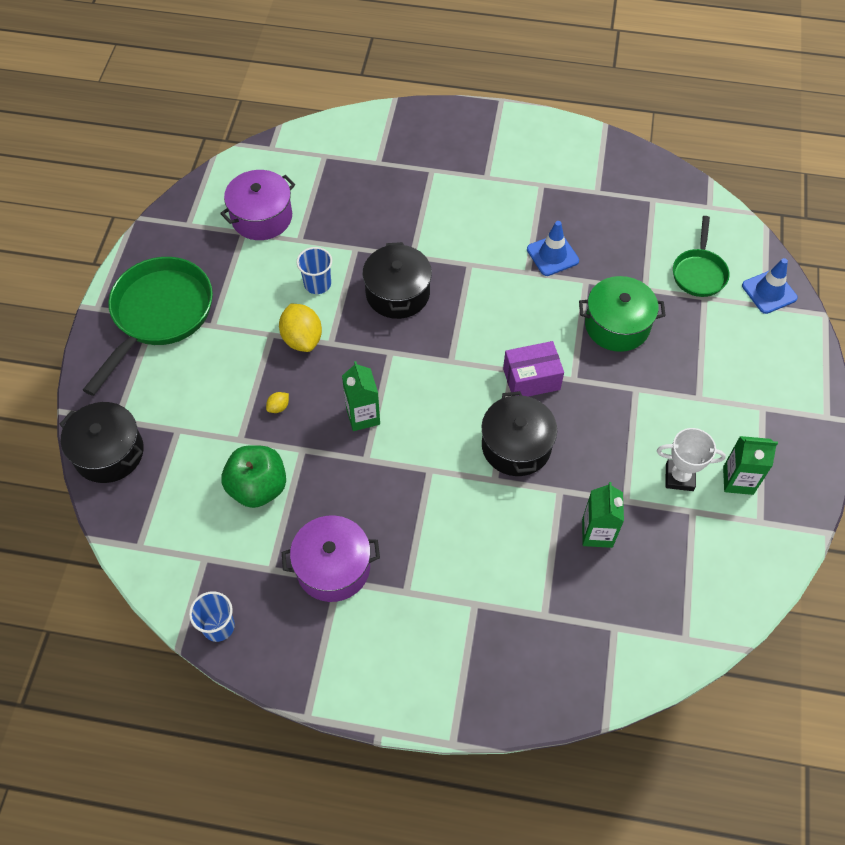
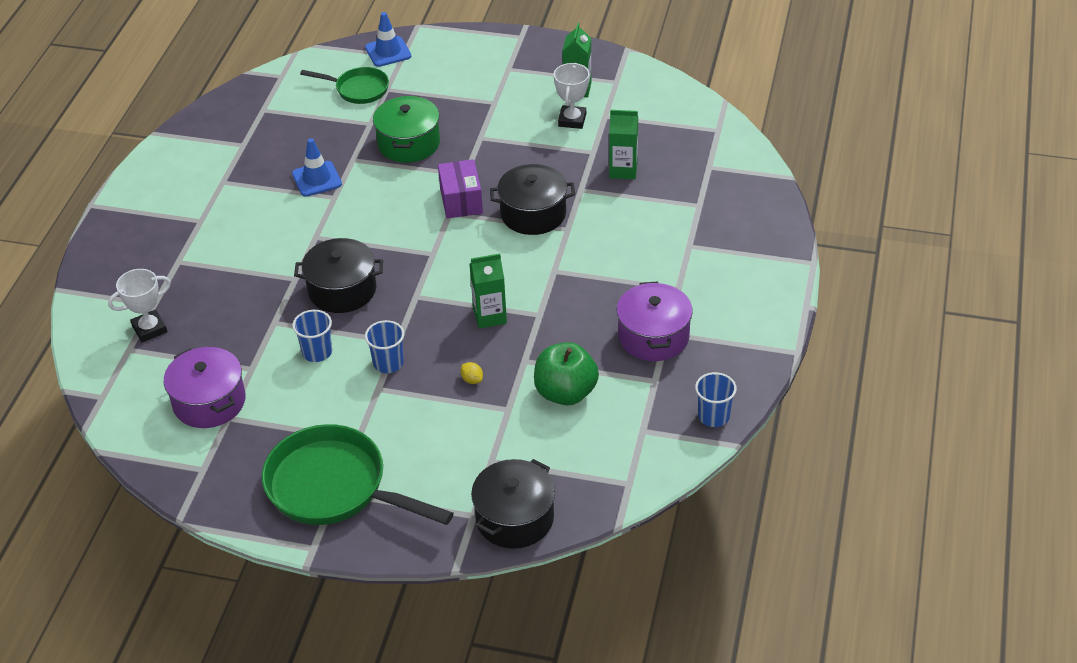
camera: 85 degrees left, 15 degrees down
yellow lemon [279,304,322,352] -> blue cup [365,320,404,373]
none -> white trophy [108,269,171,342]

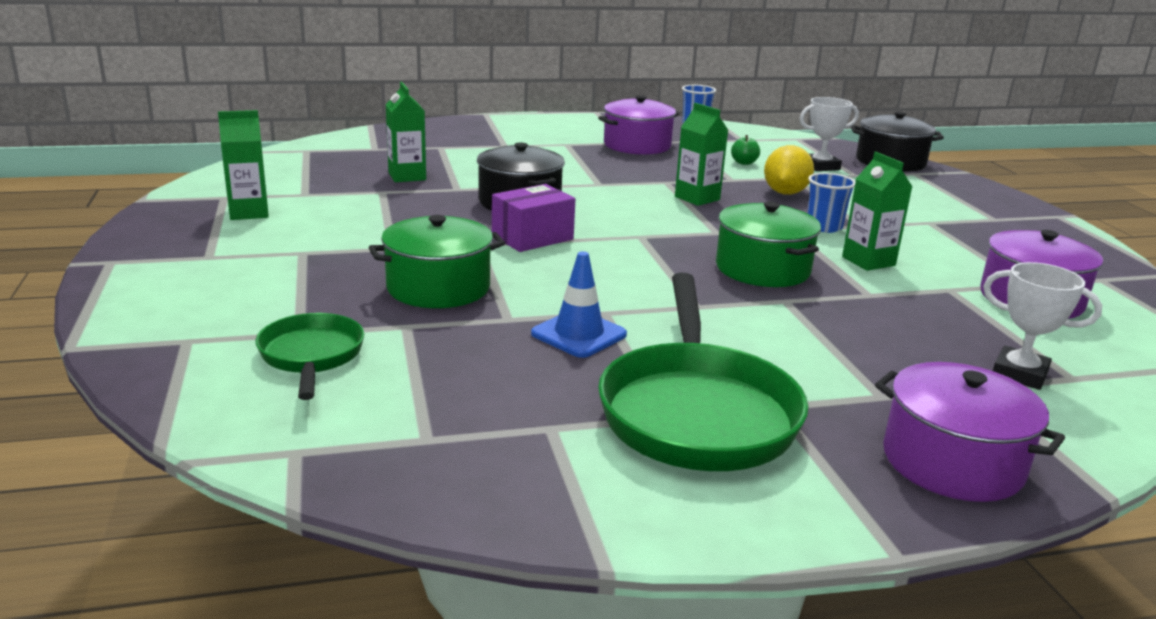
camera: 120 degrees left, 20 degrees down
green pan [262,424,454,525] -> green pan moved to [598,273,809,471]
blue cup [292,310,332,362] -> green carton [842,152,912,271]
black pot [294,238,383,313] -> green pot [716,202,821,287]
blue traffic cone [365,12,411,67] -> none
yellow lemon [460,362,483,384] -> yellow lemon [764,145,814,195], size x2.18
green apple [534,342,599,405] -> green apple [731,135,760,165], size x0.46
white trophy [554,63,589,129] -> white trophy moved to [799,97,859,171]
none -> purple pot [875,362,1065,502]

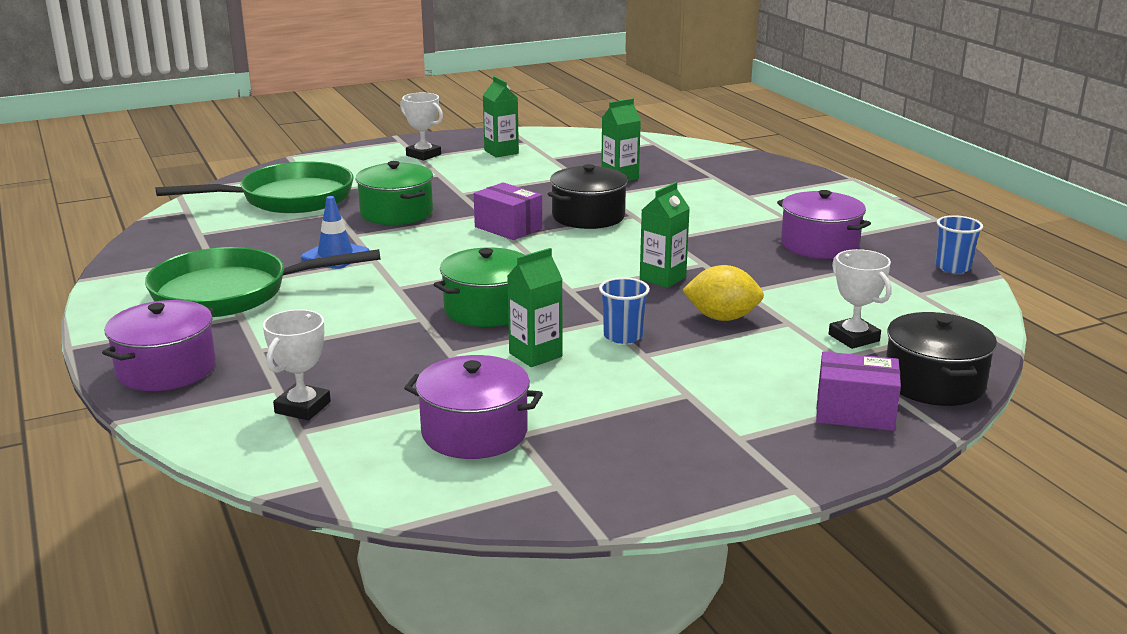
camera: 80 degrees right, 0 degrees up
green pan [256,313,365,400] -> green pan [156,161,353,213], size x1.79
green apple [731,135,760,165] -> none
none -> white trophy [400,93,443,161]
none -> purple box [816,351,901,431]

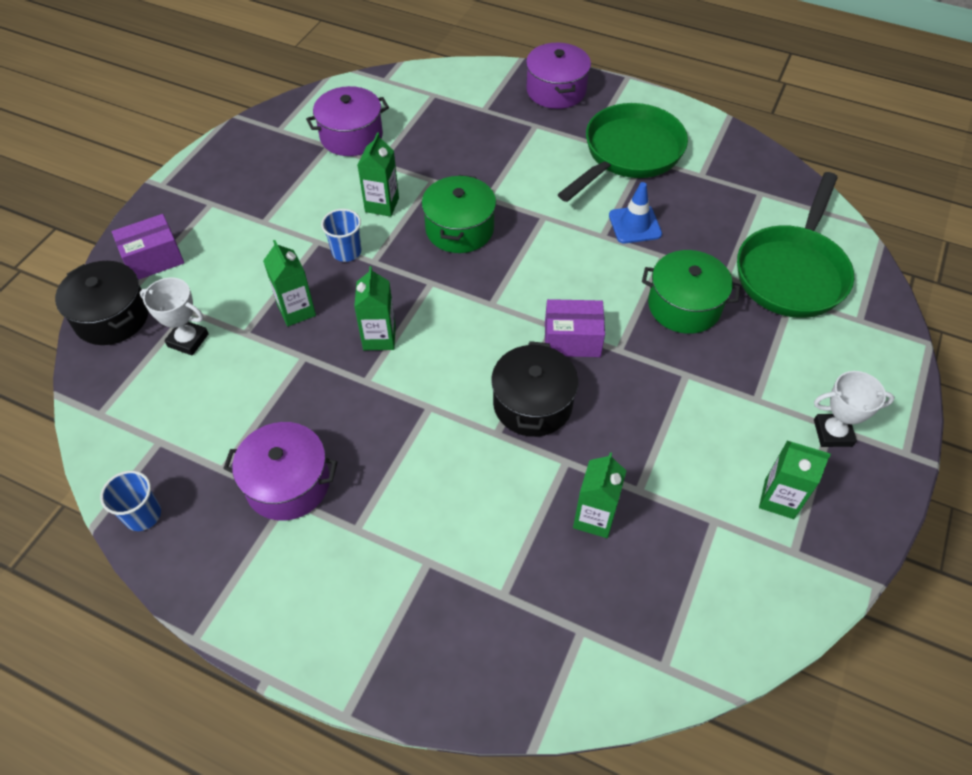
camera: 140 degrees right, 30 degrees up
white trophy [263,309,331,421] -> none
yellow lemon [682,265,764,321] -> green carton [263,240,316,326]

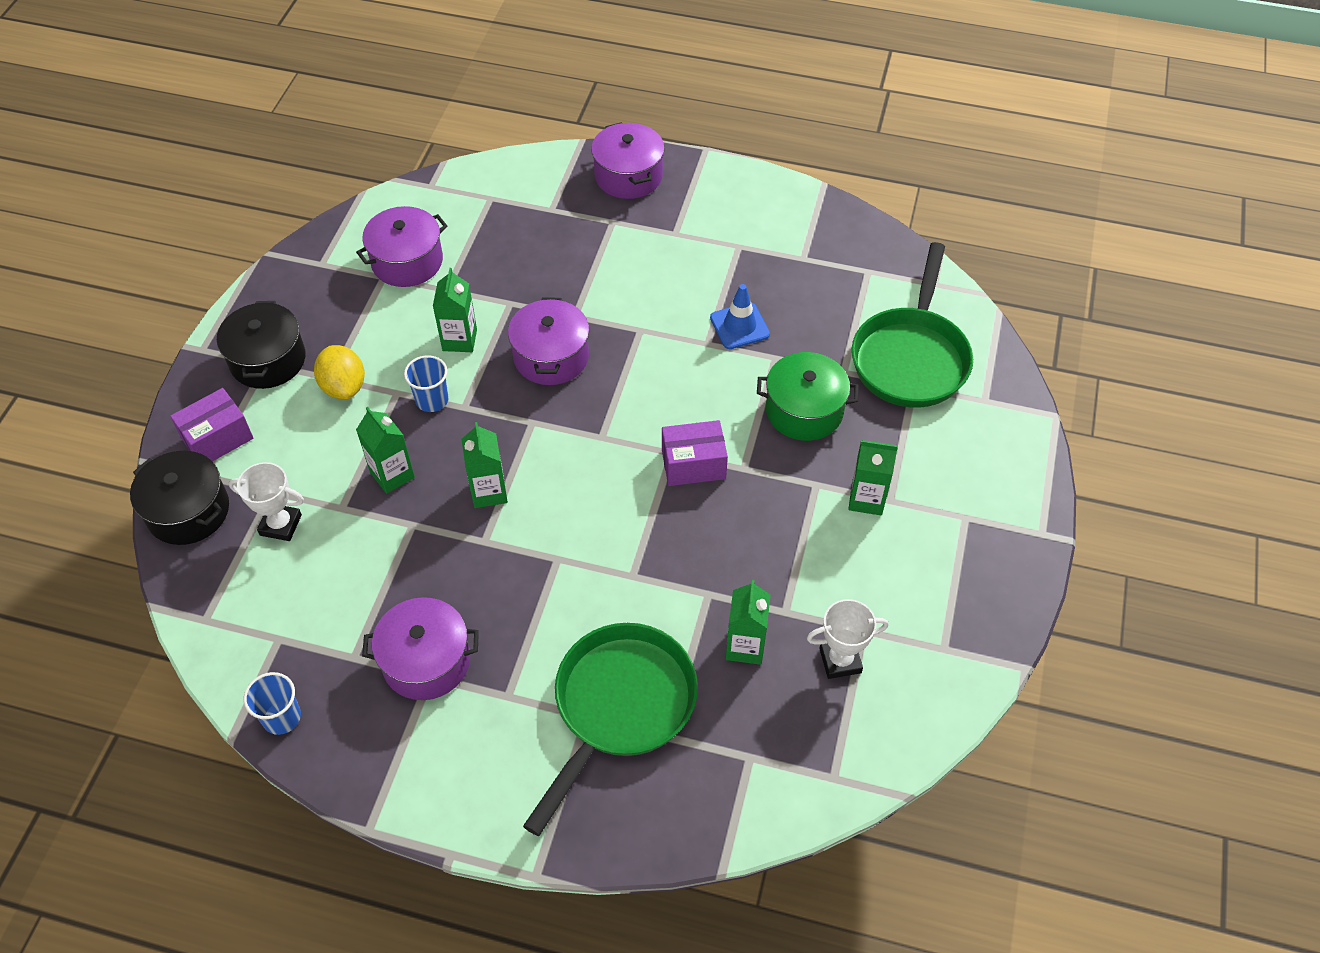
camera: 10 degrees left, 0 degrees up
green pot [422,175,496,253] -> purple pot [508,298,589,385]
black pot [491,341,578,437] -> black pot moved to [217,301,306,389]
green pan [558,103,688,202] -> green pan moved to [523,623,698,836]
green carton [759,441,831,519] -> green carton moved to [848,440,898,515]
white trophy [814,371,895,447] -> white trophy moved to [807,599,889,679]
none -> yellow lemon [314,345,365,399]

